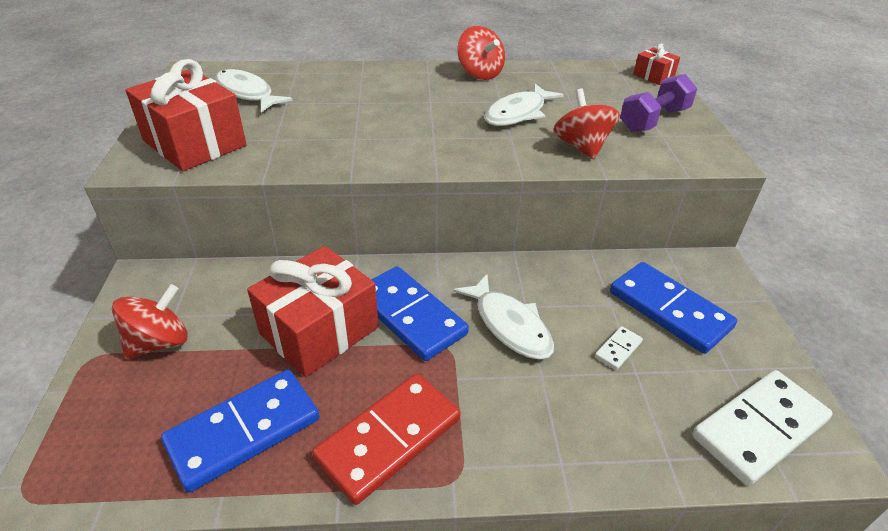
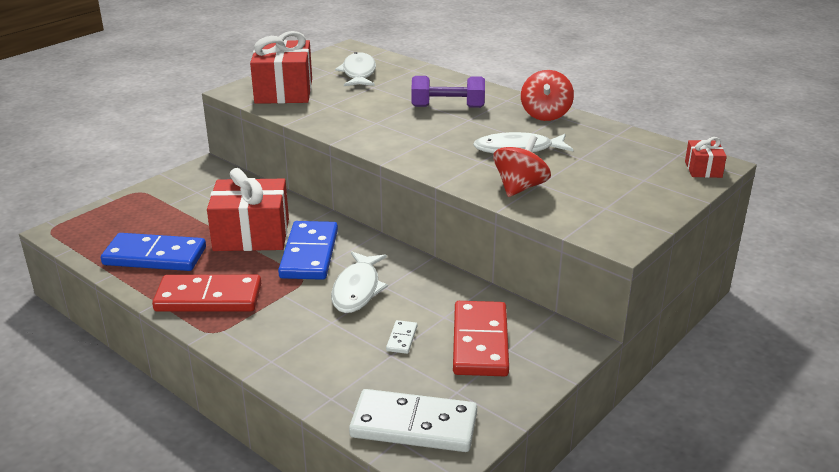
camera: 45 degrees right, 10 degrees down
red spinning top [112,284,188,359] -> none
white domino [595,326,643,370] -> white domino turned 75 degrees counterclockwise [386,320,417,354]
blue domino [610,262,737,354] -> red domino [453,301,509,376]
purple dumbbell [620,74,698,132] -> purple dumbbell moved to [411,76,485,108]

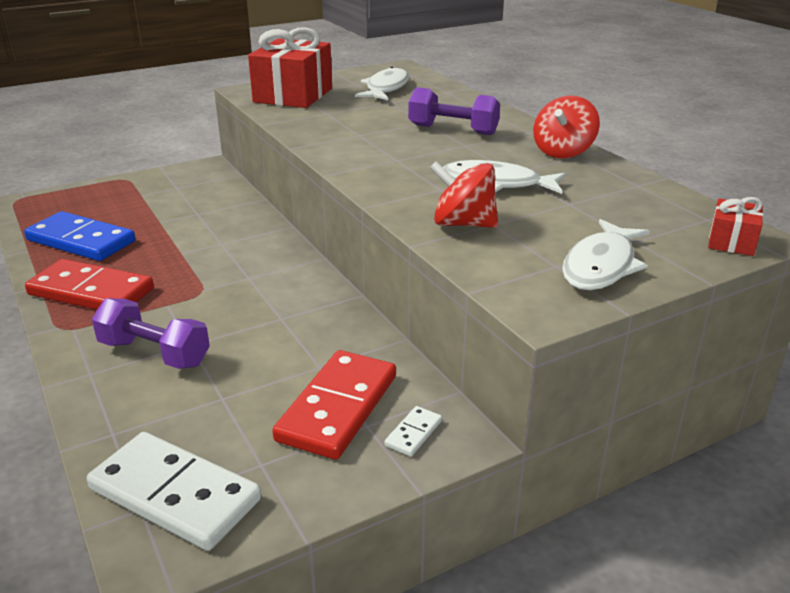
camera: 20 degrees right, 0 degrees up
red gift [207,168,289,251] -> none
blue domino [278,221,338,280] -> none
white fish [331,251,388,313] -> white fish moved to [562,219,650,290]
white domino [386,320,417,354] -> white domino moved to [385,406,442,457]
red spinning top [493,135,551,197] -> red spinning top turned 120 degrees counterclockwise [430,161,498,228]
none -> purple dumbbell [92,298,210,369]

